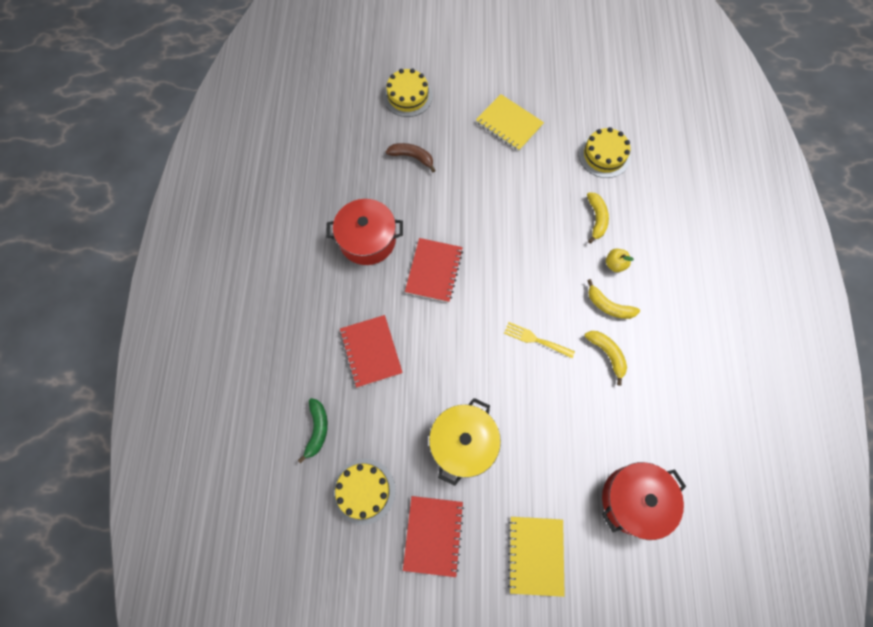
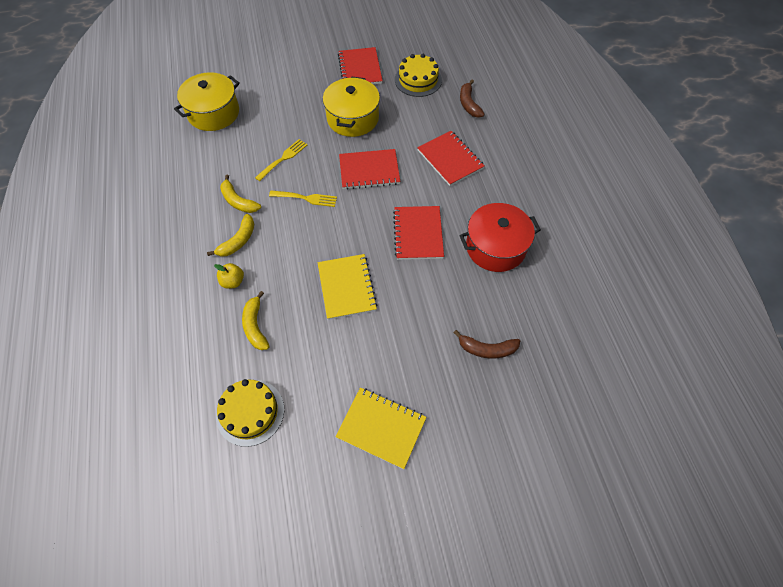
camera: 165 degrees right, 10 degrees down
green banana [298,398,328,463] -> brown banana [460,80,485,118]
yellow cake [383,68,433,117] -> none
yellow notebook [508,517,565,597] -> yellow notebook moved to [317,254,378,320]
yellow banana [587,279,640,319] -> yellow banana turned 105 degrees clockwise [207,214,254,257]
red pot [602,462,686,540] -> yellow pot [174,72,240,131]
none -> yellow fork [255,139,308,181]
none -> red notebook [339,149,401,190]

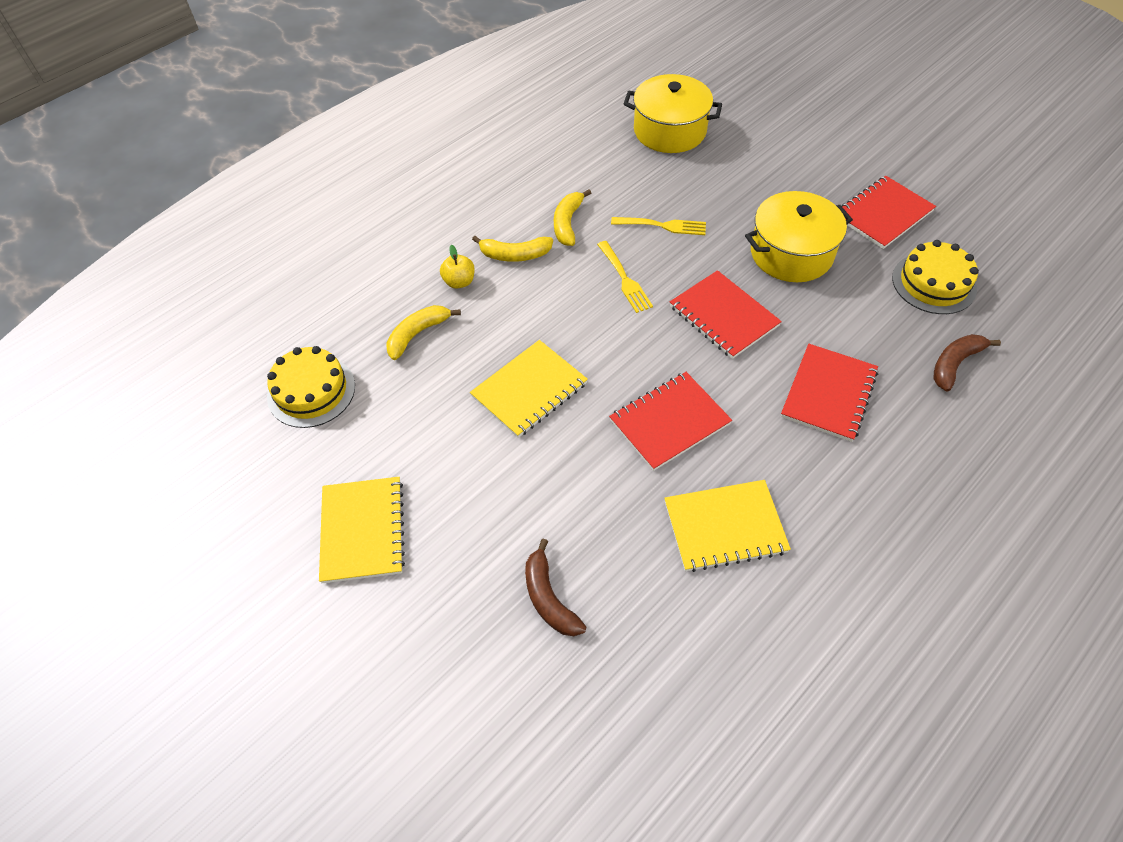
camera: 60 degrees right, 5 degrees down
red pot [459,203,541,272] -> yellow notebook [664,480,791,572]

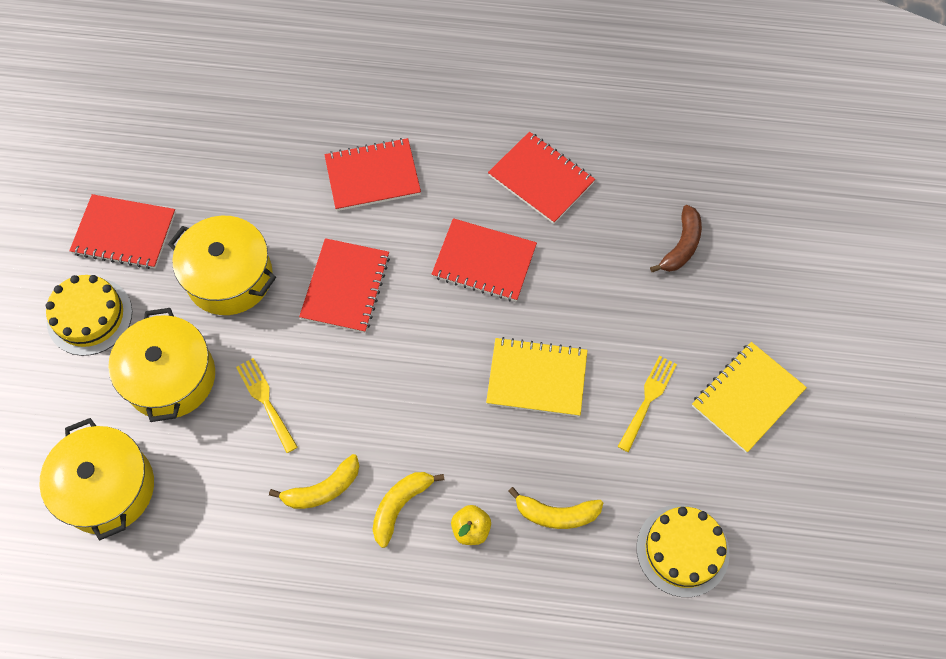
camera: 130 degrees left, 10 degrees up
yellow banana [472,236,553,262] -> yellow banana turned 105 degrees counterclockwise [373,472,445,548]
yellow fork [597,241,653,313] -> yellow fork moved to [617,356,677,452]
yellow notebook [664,480,791,572] -> red notebook [488,132,595,224]
yellow cake [892,240,979,314] -> yellow cake moved to [46,275,132,356]
brown banana [934,334,1001,392] -> none
none -> yellow pot [108,308,215,422]

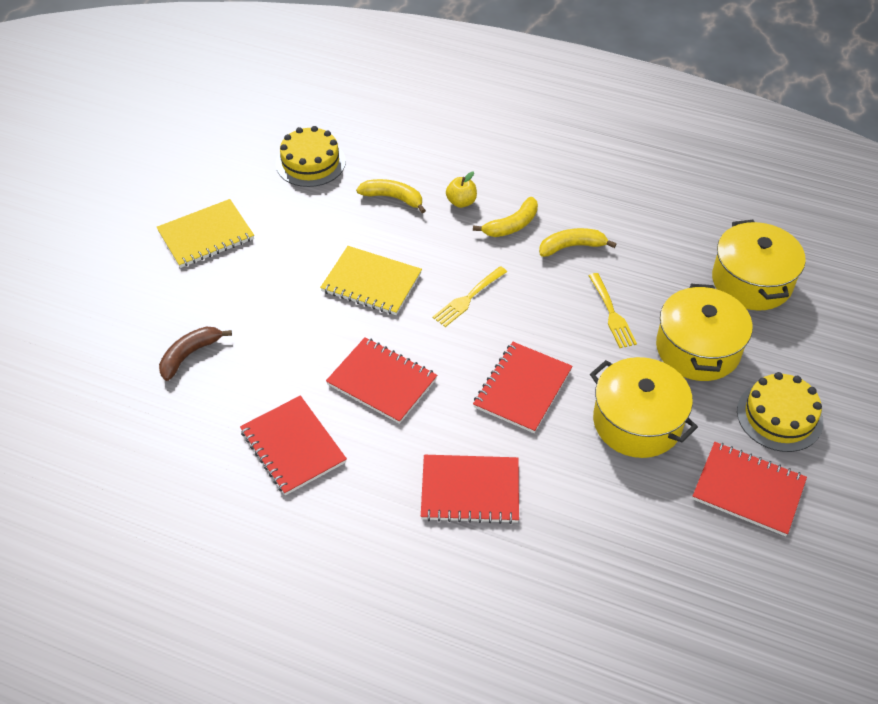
camera: 165 degrees left, 15 degrees down
yellow fork [617,356,677,452] -> yellow fork moved to [432,266,507,327]

